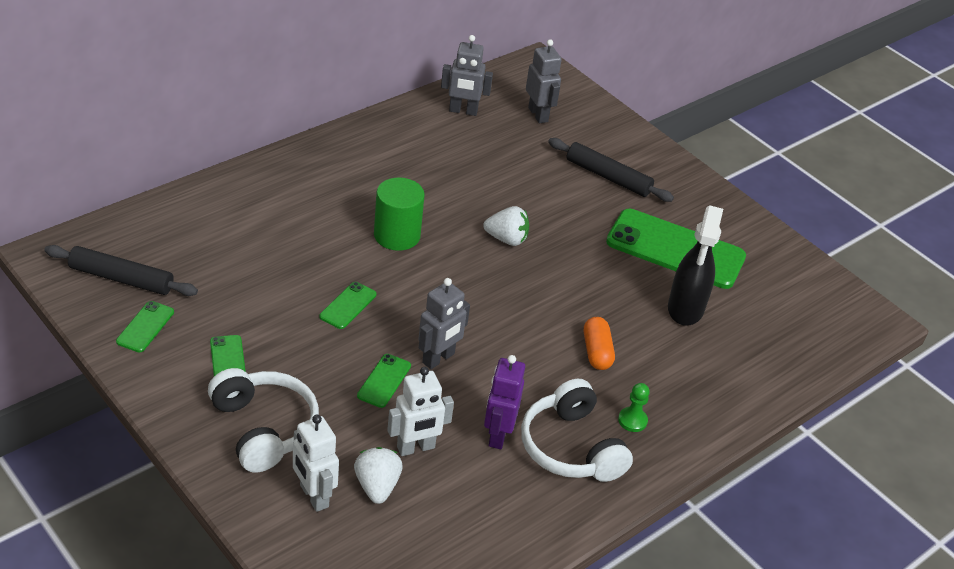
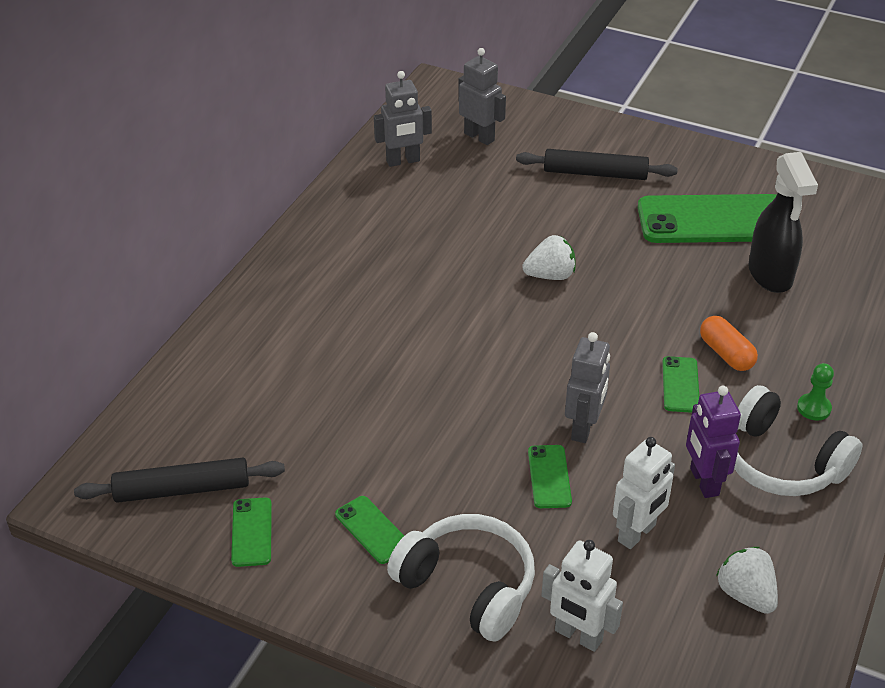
camera: 20 degrees left, 0 degrees up
green phone [319,282,377,329] -> green phone moved to [662,356,699,413]
white strawberry [354,447,403,504] -> white strawberry moved to [716,547,778,614]
green cylinder [374,177,425,251] -> none

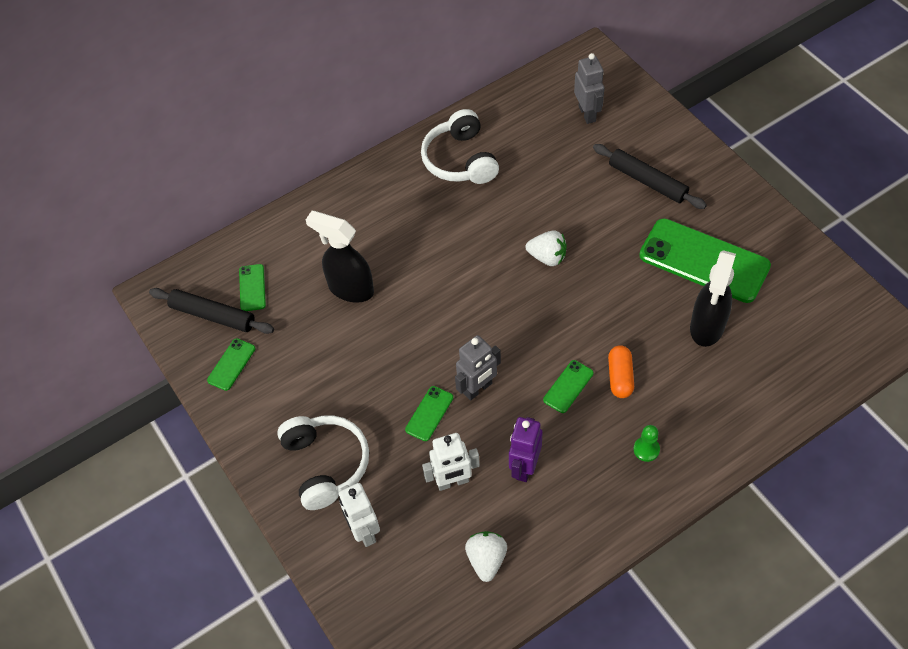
camera: 35 degrees right, 15 degrees up
green phone [335,496,404,564] -> green phone moved to [239,264,266,311]
grey robot [374,71,432,167] -> none
white headphones [734,385,862,496] -> white headphones moved to [421,109,499,184]
none -> black spray bottle [306,211,374,303]

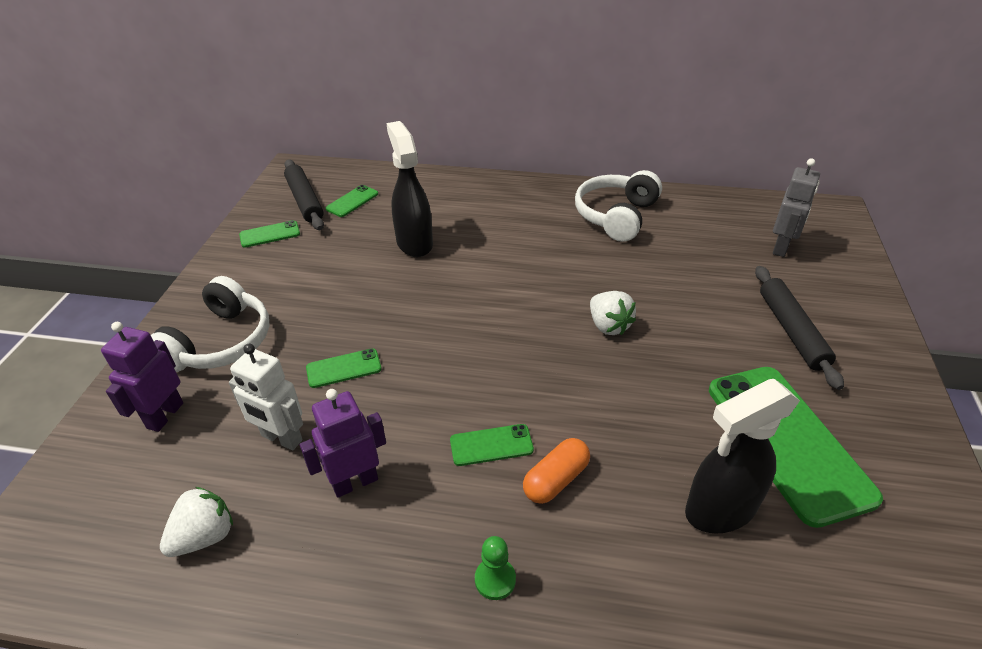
camera: 40 degrees right, 15 degrees down
white robot [339,483,380,547] -> purple robot [101,322,183,432]
grey robot [455,335,501,401] -> none

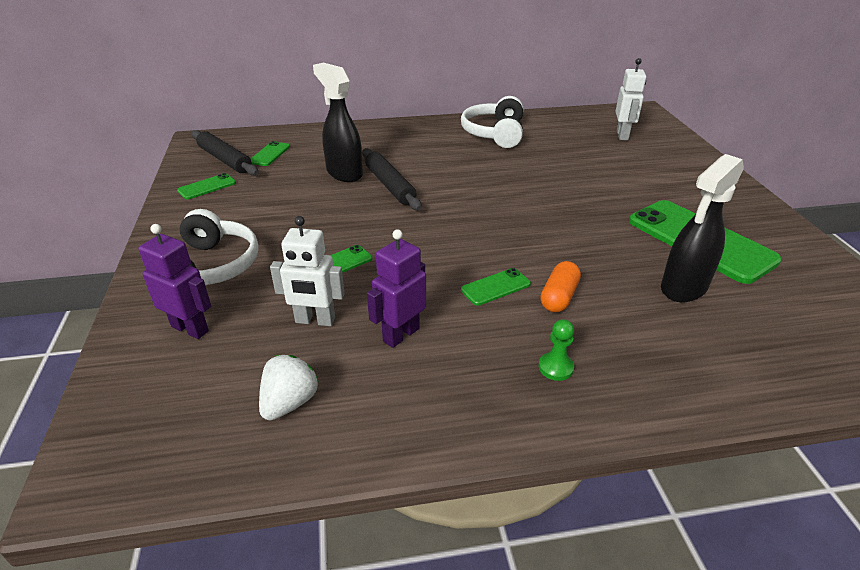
camera: 20 degrees left, 5 degrees down
purple robot [101,322,183,432] -> purple robot turned 120 degrees clockwise [138,224,211,339]
white strawberry [590,291,636,335] -> none
black rolling pin [755,266,844,390] -> black rolling pin moved to [362,148,422,210]
grey robot [773,158,820,257] -> white robot [615,58,646,140]

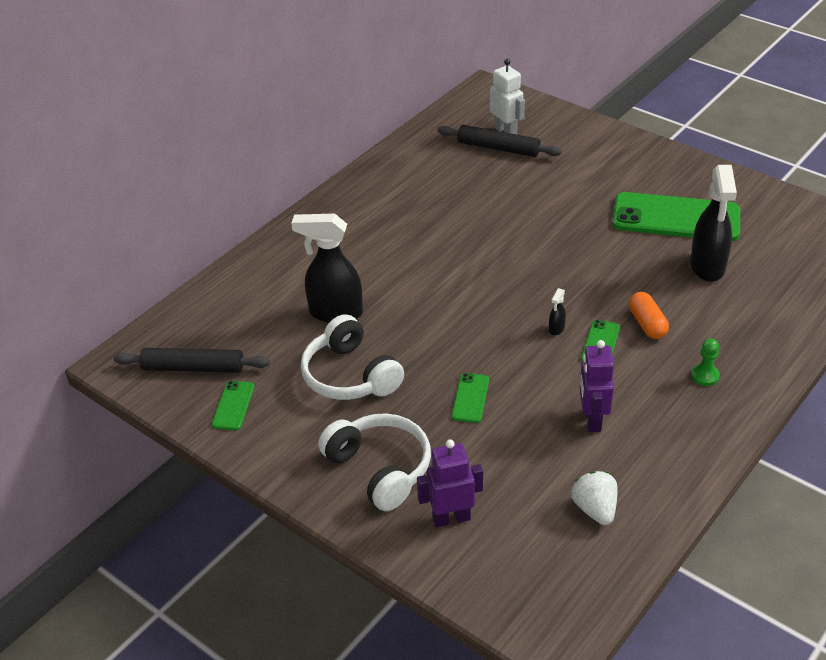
camera: 40 degrees left, 5 degrees up
green phone [251,141,290,166] -> none
white robot [270,216,345,326] -> none
black rolling pin [362,148,422,210] -> black rolling pin moved to [438,125,562,157]
white headphones [461,96,523,148] -> white headphones moved to [301,314,404,400]
none -> black spray bottle [549,288,566,335]

